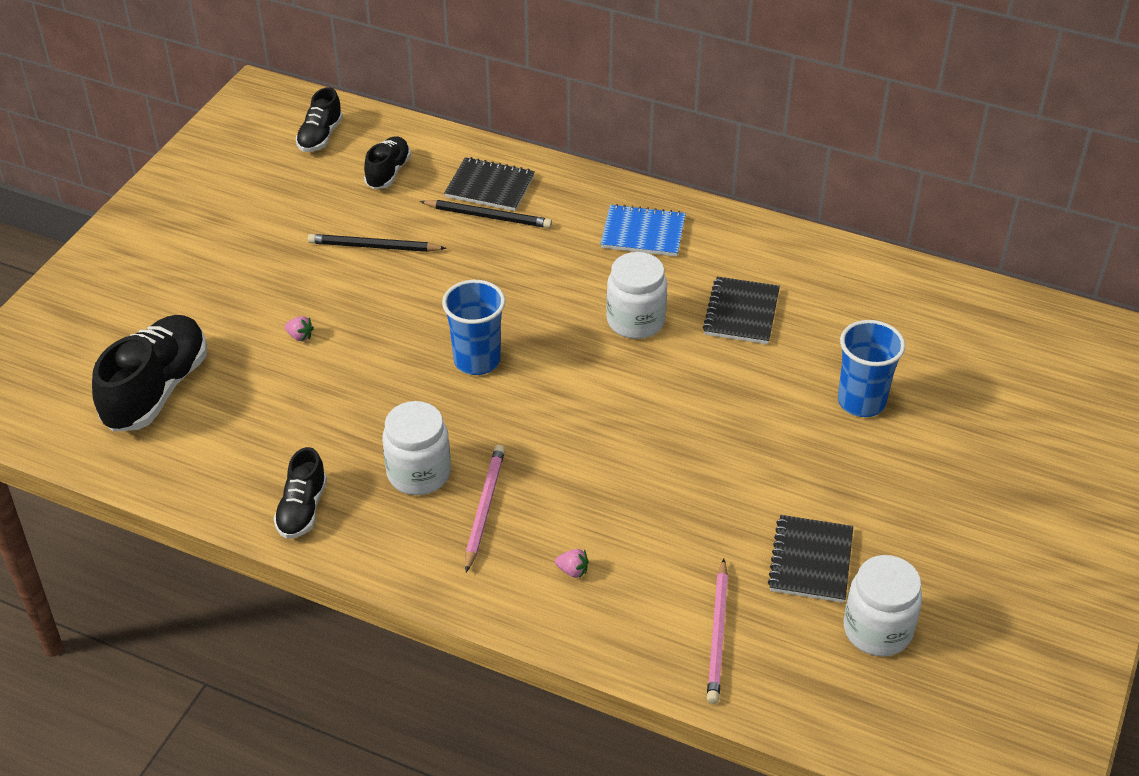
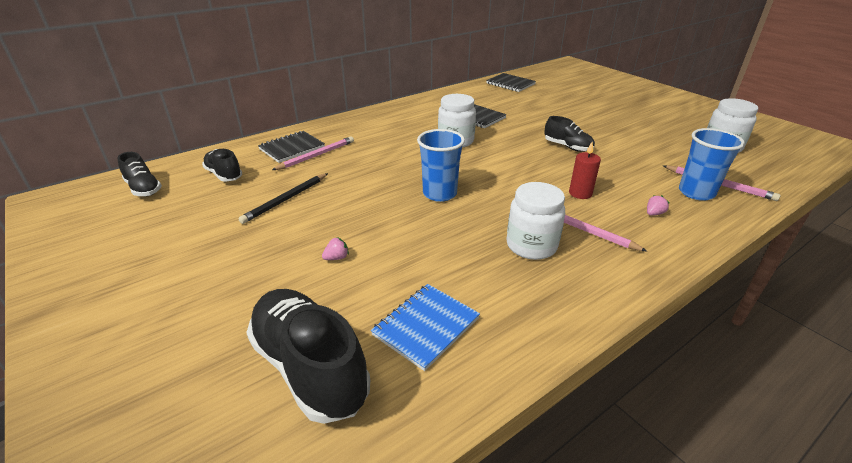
camera: 60 degrees left, 10 degrees down
black shoe [273,447,327,539] -> black shoe moved to [544,116,595,152]
black pencil [420,200,552,228] -> pink pencil [272,136,354,170]
blue notebook [600,204,686,257] -> blue notebook moved to [371,284,480,371]
black notebook [768,515,853,603] -> black notebook moved to [486,73,536,92]
blue cup [838,320,906,417] -> blue cup moved to [679,128,745,201]
none -> red candle [569,142,601,199]

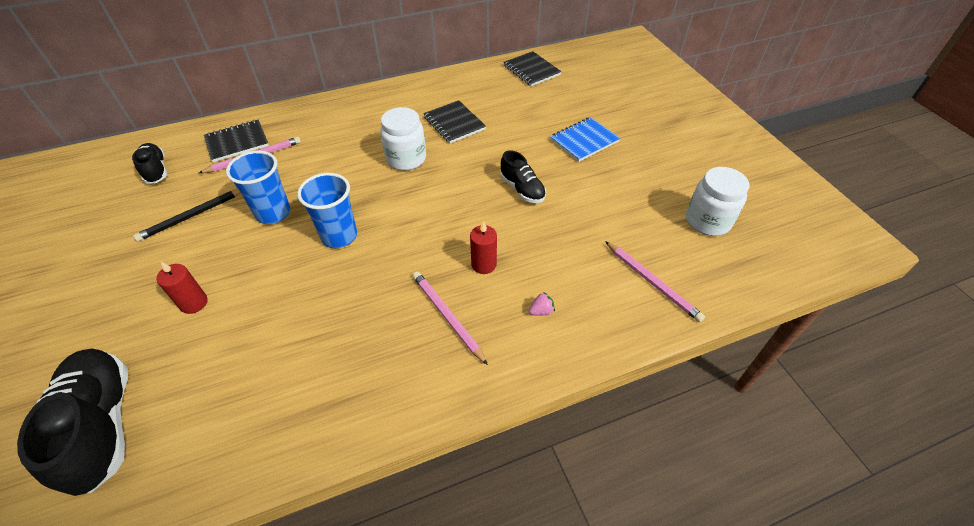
camera: 15 degrees right, 15 degrees up
black shoe [117,152,162,196] -> none
pink strawberry [322,237,349,260] -> red candle [156,261,208,314]
blue notebook [371,284,480,371] -> blue notebook moved to [550,117,620,162]
white jar [506,182,565,260] -> none
blue cup [679,128,745,201] -> blue cup moved to [226,151,291,224]

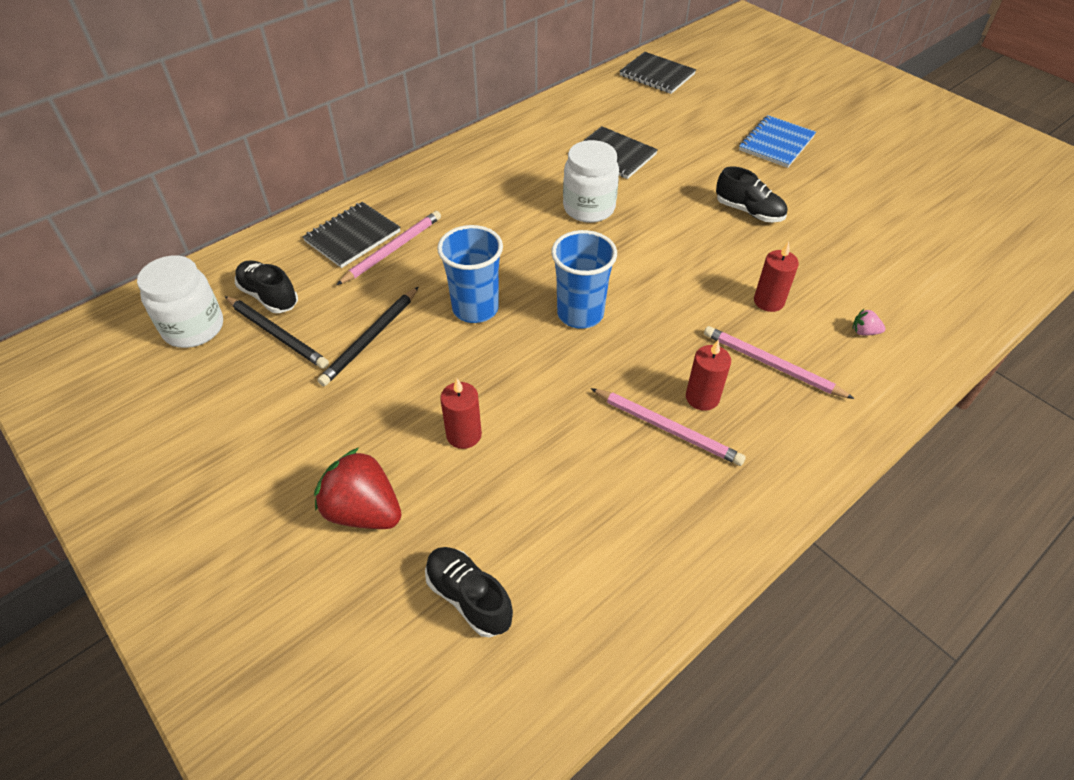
camera: 20 degrees left, 0 degrees up
black shoe [17,348,128,496] -> black shoe [425,547,513,638], size x0.56
pink strawberry [529,292,555,316] -> pink strawberry turned 120 degrees counterclockwise [852,309,886,336]
pink pencil [605,241,705,322] -> pink pencil moved to [591,388,746,466]
white jar [686,167,749,236] -> white jar moved to [137,256,223,348]
none -> black pencil [225,296,329,369]
none -> red strawberry [314,448,402,529]
none -> red candle [686,340,731,411]

